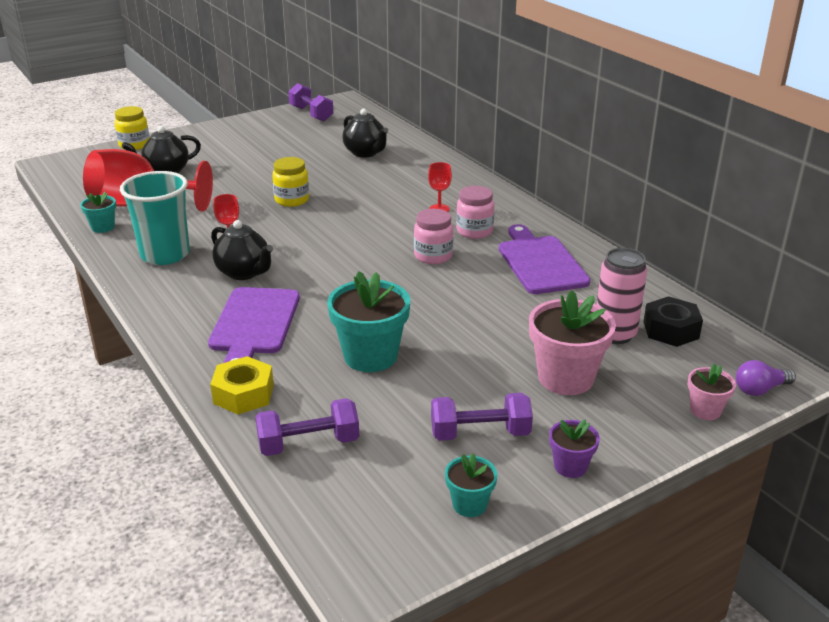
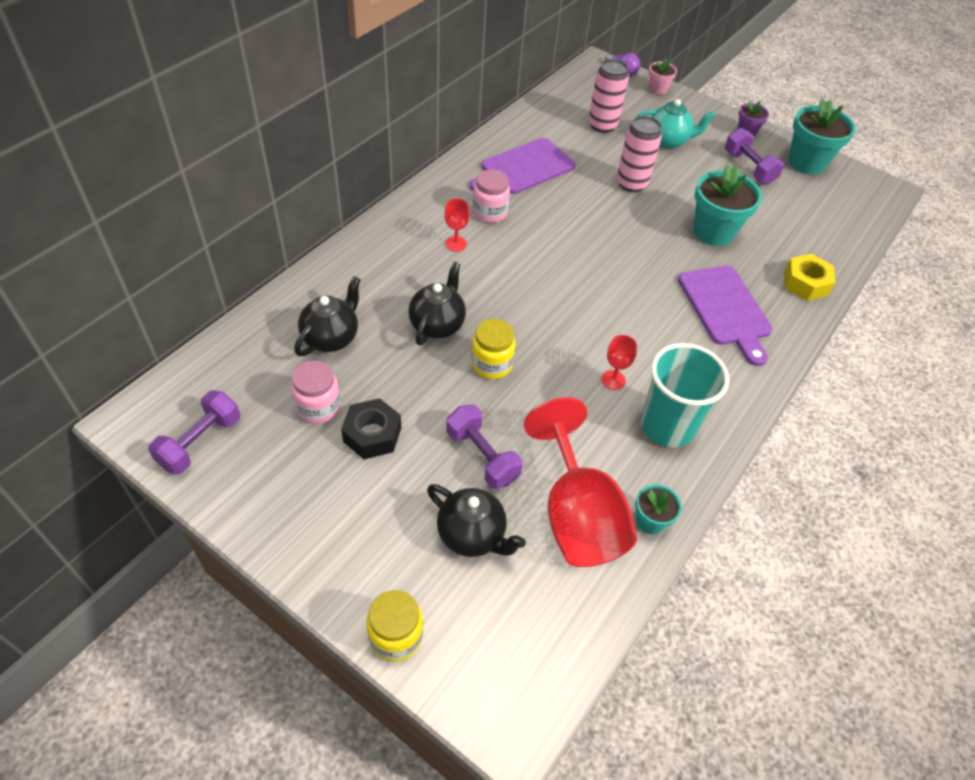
camera: 115 degrees left, 20 degrees up
purple cutting board [208,287,300,363] -> purple cutting board turned 90 degrees clockwise [678,266,772,366]
black teapot [211,220,273,280] -> black teapot moved to [408,262,466,345]
purple dumbbell [255,398,359,456] -> purple dumbbell moved to [446,404,523,489]
pink jar [414,209,454,264] -> pink jar moved to [291,361,341,424]
turquoise flower pot [445,453,498,517] -> turquoise flower pot [788,99,856,175], size x1.91
pink flower pot [529,290,616,395] -> turquoise teapot [636,99,716,149]
black nut [643,296,703,347] -> black nut moved to [341,398,401,459]
none -> pink can [617,116,662,192]

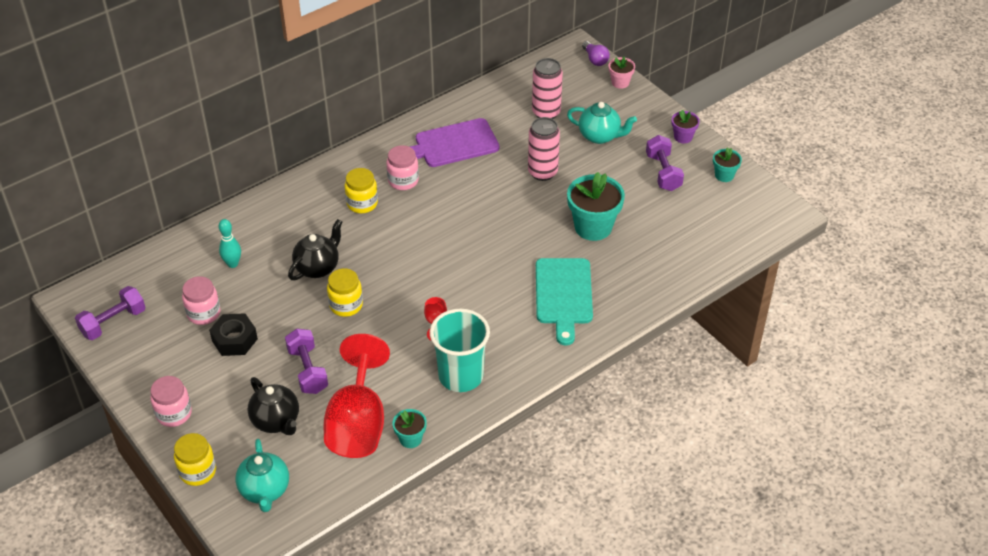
camera: 20 degrees right, 5 degrees down
black teapot [294,276,361,356] -> turquoise bowling pin [219,219,241,268]
red goblet [445,199,470,251] -> yellow jar [345,168,378,213]
purple cutting board [678,266,772,366] -> turquoise cutting board [536,258,593,345]
yellow nut [784,254,836,301] -> none
turquoise flower pot [788,99,856,175] -> turquoise flower pot [713,147,742,182], size x0.52
none -> pink jar [150,376,192,427]
none -> turquoise teapot [235,439,289,512]

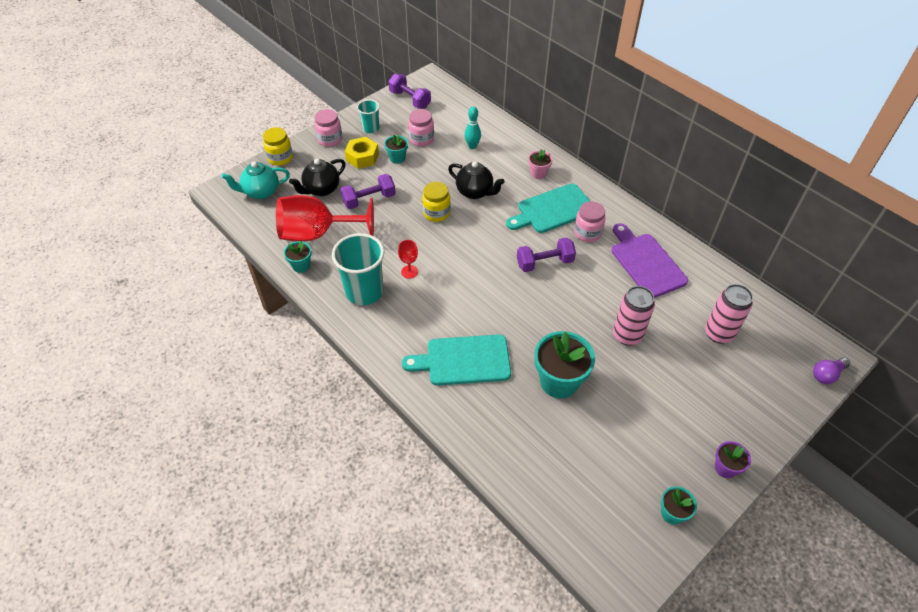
camera: 85 degrees right, 5 degrees up
black nut [209,313,258,356] -> turquoise flower pot [384,135,408,164]
yellow jar [345,168,378,213] -> turquoise cutting board [506,183,590,233]
turquoise teapot [567,102,637,144] -> none
pink flower pot [609,57,635,89] -> pink flower pot moved to [528,149,553,179]
purple dumbbell [646,135,684,191] -> purple dumbbell moved to [517,237,576,272]
none -> yellow nut [345,137,379,169]
none -> turquoise cup [357,99,380,133]

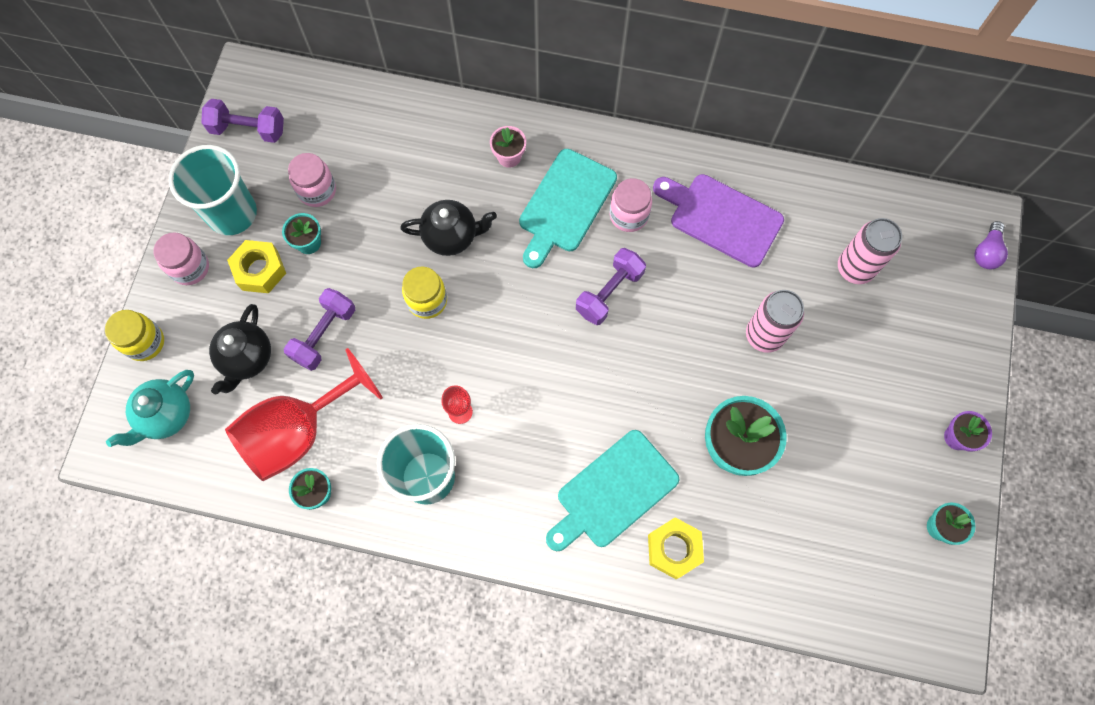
camera: 35 degrees left, 20 degrees up
turquoise cup [357,99,380,133] -> turquoise cup [169,145,257,235], size x1.83
turquoise bowling pin [464,106,481,149] -> none
none -> yellow nut [648,517,704,579]

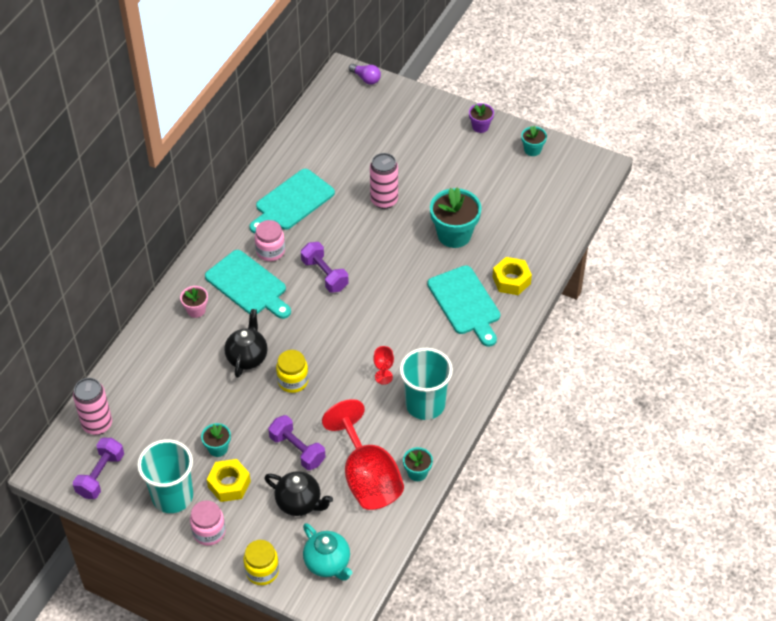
camera: 75 degrees left, 20 degrees down
pink jar [288,153,336,207] -> none
purple cutting board [653,174,784,268] -> turquoise cutting board [249,169,335,234]
pink can [838,218,902,284] -> pink can moved to [73,378,112,435]

